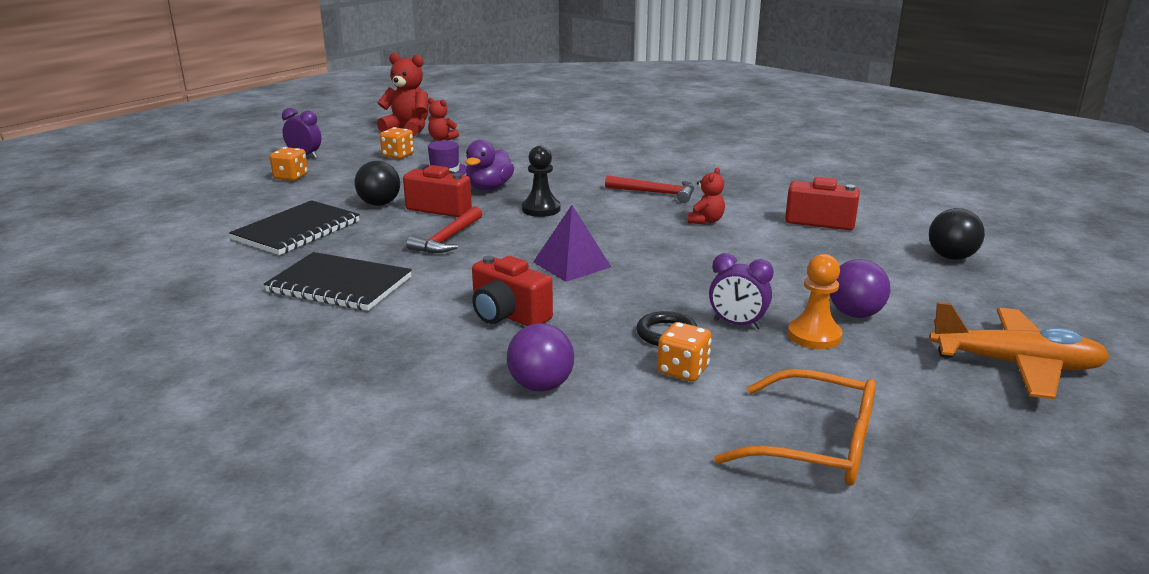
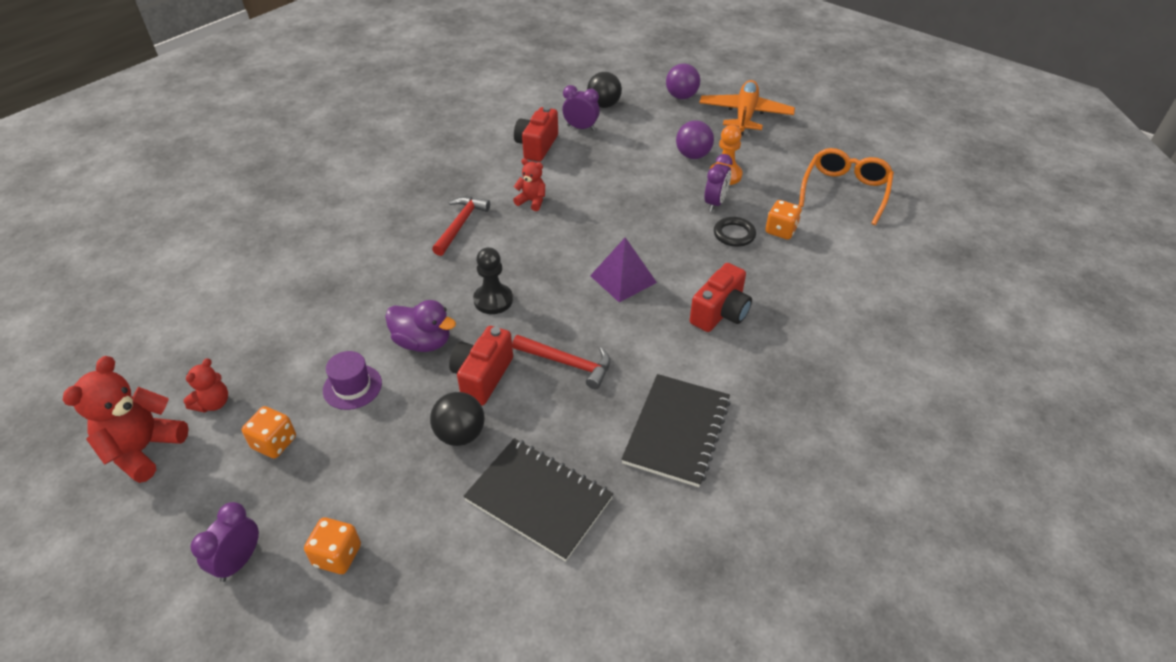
camera: 90 degrees left, 20 degrees up
purple ball [507,323,574,392] -> purple ball moved to [666,64,700,99]
none -> purple clock [562,85,600,131]

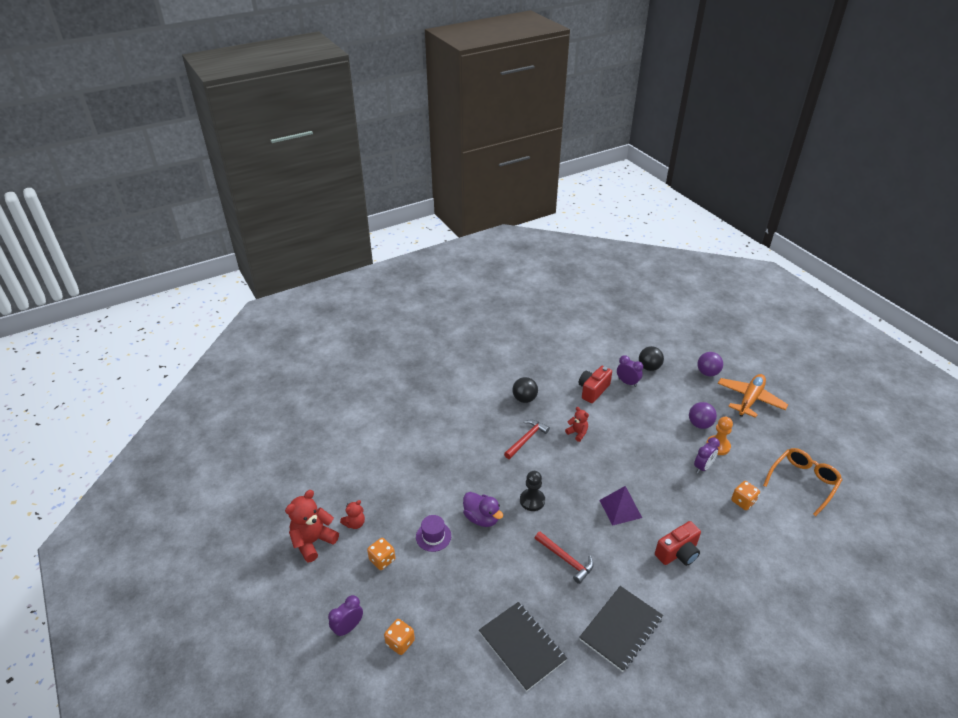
camera: 20 degrees right, 5 degrees down
black ball [430,392,485,446] -> black ball moved to [512,377,538,403]
red camera [449,326,513,406] -> none
black ring [714,217,756,247] -> none

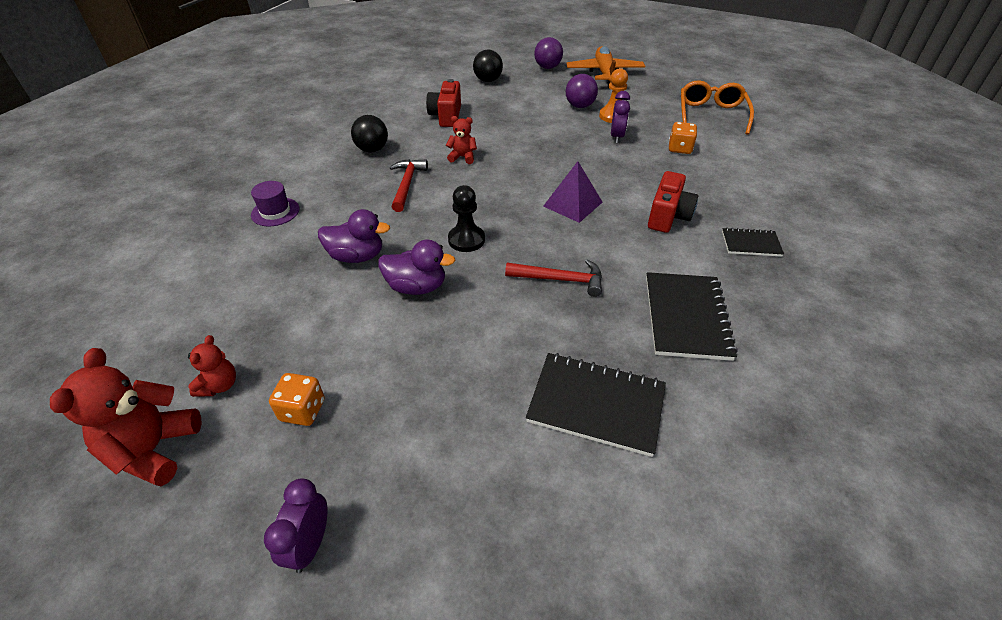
camera: 35 degrees left, 5 degrees up
orange dice [384,619,415,655] -> none
purple hat [416,515,451,552] -> purple hat moved to [251,181,299,226]
purple clock [617,355,643,387] -> none
none -> purple duck [318,209,390,263]
none -> black notebook [722,227,784,257]

